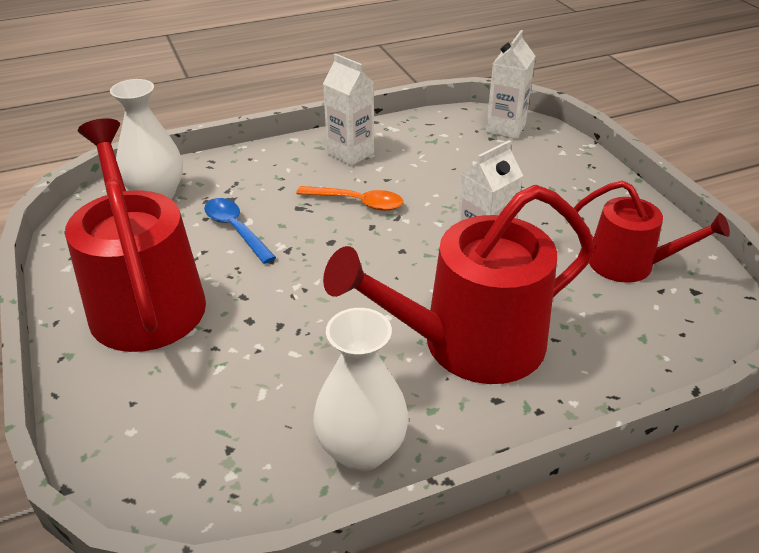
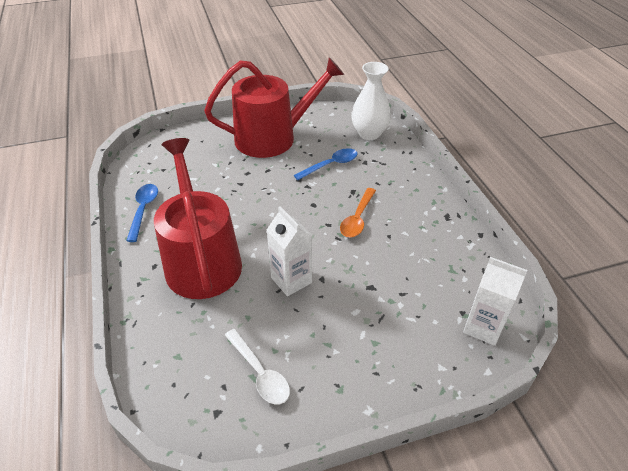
camera: 95 degrees right, 5 degrees up
white vase [313,308,409,471] -> blue spoon [126,184,158,242]
white carton [323,53,374,166] -> none
red watering can [574,181,730,283] -> white spoon [225,329,290,405]

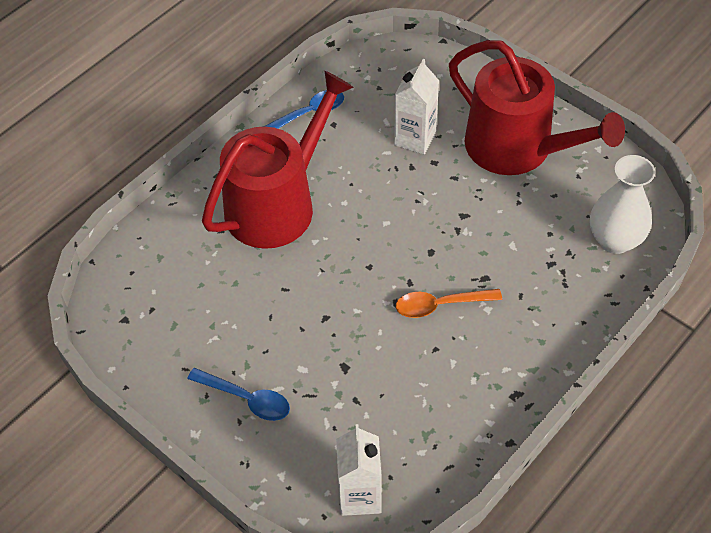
camera: 60 degrees right, 10 degrees up
white spoon [225,329,290,405] -> none
white carton [267,206,312,296] -> white carton moved to [394,59,439,154]
blue spoon [294,148,358,180] -> blue spoon moved to [187,368,290,421]

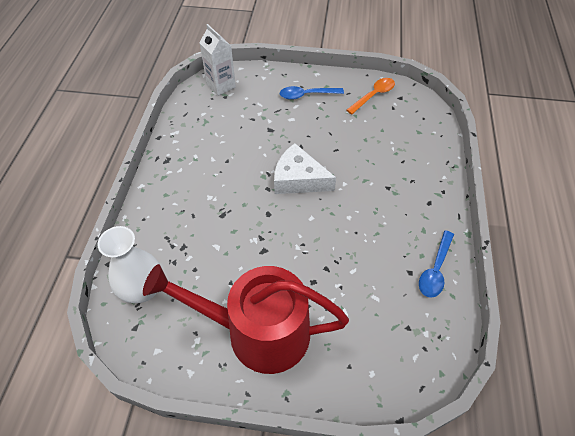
camera: 145 degrees right, 0 degrees up
red watering can [202,71,354,249] -> none
white carton [394,59,439,154] -> none
orange spoon [396,289,502,318] -> orange spoon moved to [346,78,395,114]
none -> white cheese [274,143,336,194]

